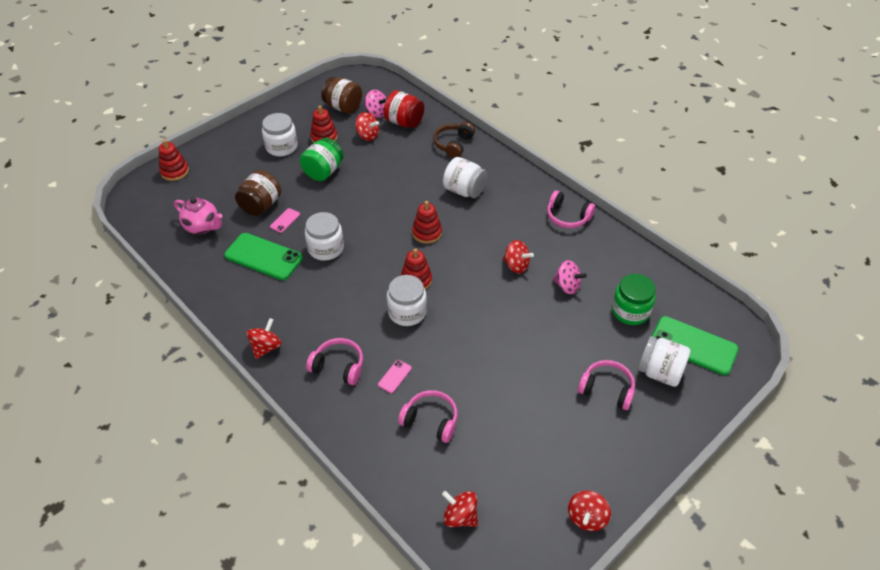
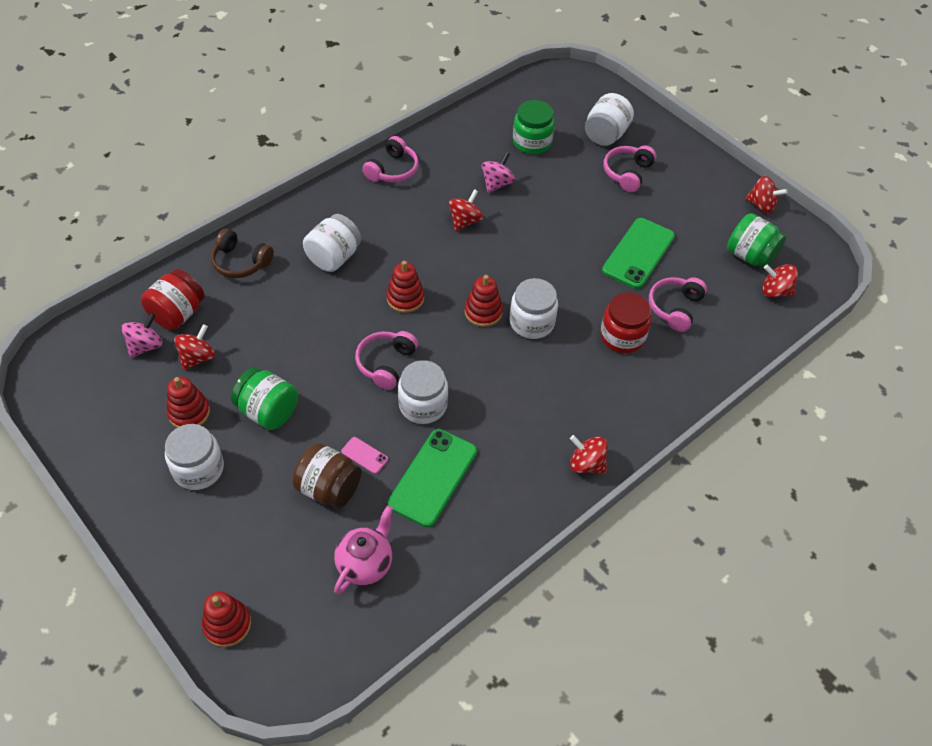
camera: 90 degrees left, 5 degrees up
pink headphones [306,338,363,385] -> pink headphones moved to [355,331,418,390]
brown jar [321,77,362,114] -> none
pink phone [378,360,412,393] -> red jar [600,292,651,353]
red spinning top [442,491,478,527] -> red spinning top turned 75 degrees clockwise [762,264,798,297]
green phone [652,316,739,375] -> green phone moved to [602,218,675,289]
none -> green jar [727,213,786,268]

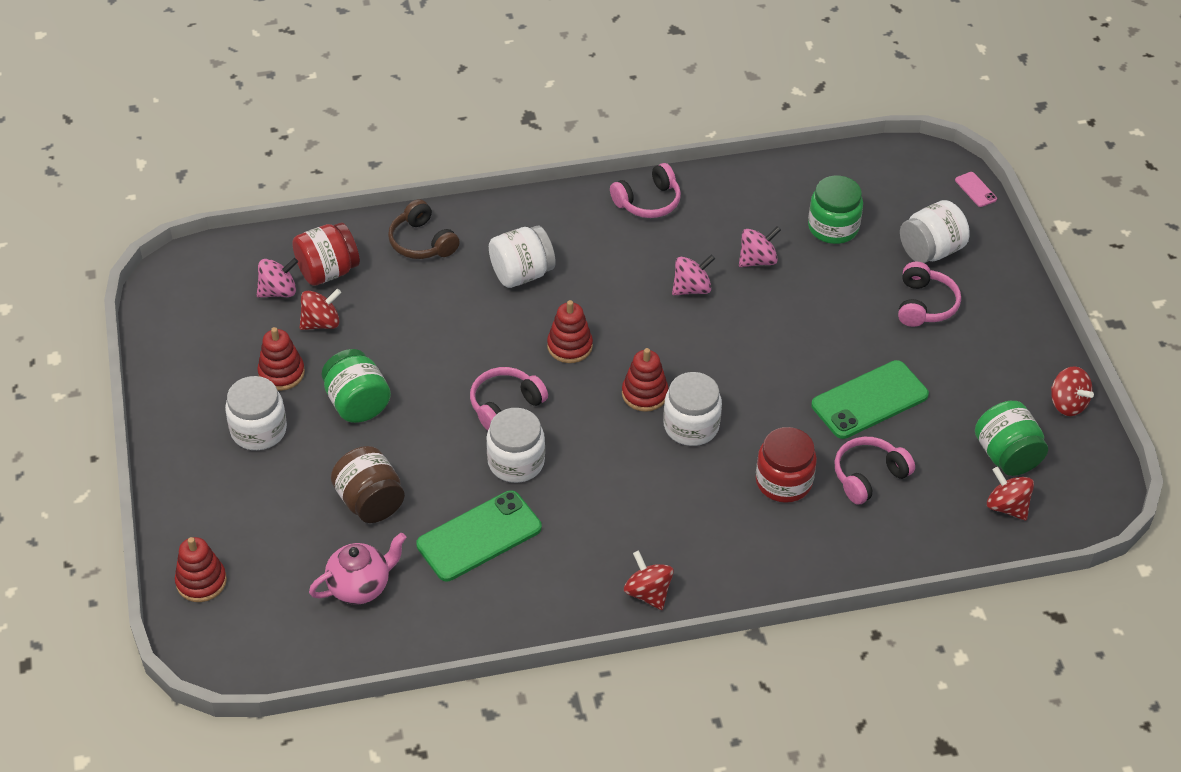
camera: 30 degrees right, 5 degrees down
pink phone [341,437,388,474] -> pink phone moved to [955,172,997,207]
red spinning top [449,189,483,231] -> pink spinning top [672,254,715,295]
pink headphones [604,145,656,192] -> pink headphones turned 135 degrees clockwise [898,262,961,327]

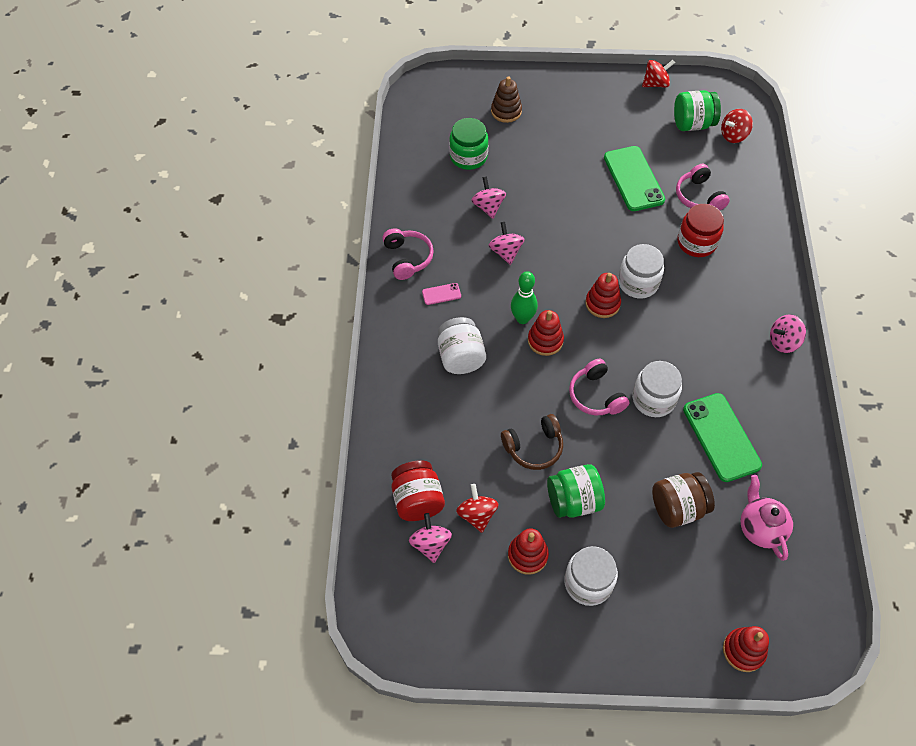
camera: 75 degrees left, 10 degrees up
brown headphones [388,199,460,259] -> brown headphones moved to [501,414,563,470]
red spinning top [624,551,674,610] -> pink spinning top [770,314,806,353]
pink headphones [898,262,961,327] -> none
white jar [900,200,970,263] -> brown stacking toy [491,76,522,123]
pink phone [955,172,997,207] -> pink phone moved to [422,283,461,305]
none -> green bowling pin [511,271,538,324]

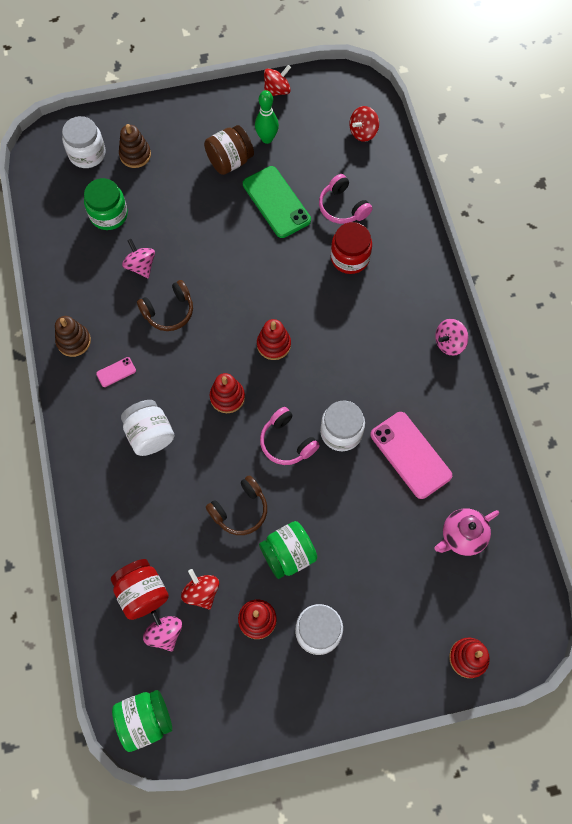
camera: 15 degrees left, 10 degrees up
pink headphones [382,228,434,280] -> brown stacking toy [55,316,91,357]
pink spinning top [489,222,525,265] -> brown headphones [137,280,193,331]
green bowling pin [511,271,538,324] -> green bowling pin moved to [255,90,279,144]
white jar [618,244,664,298] -> white jar moved to [62,116,106,168]
brown jar [652,472,715,528] -> brown jar moved to [204,125,254,175]
green jar [674,90,721,131] -> green jar moved to [112,690,172,752]
green phone [683,393,762,482] -> pink phone [370,412,452,499]
pink teapot [740,475,793,561] -> pink teapot turned 90 degrees counterclockwise [435,508,499,556]

